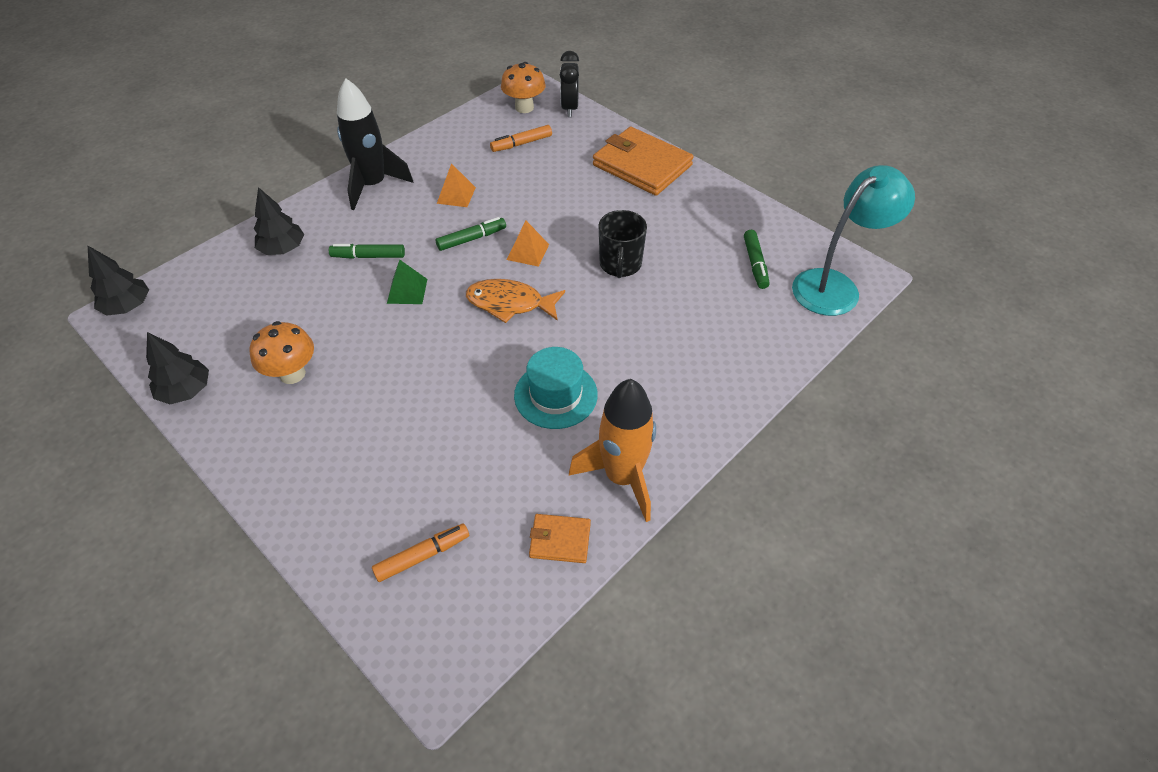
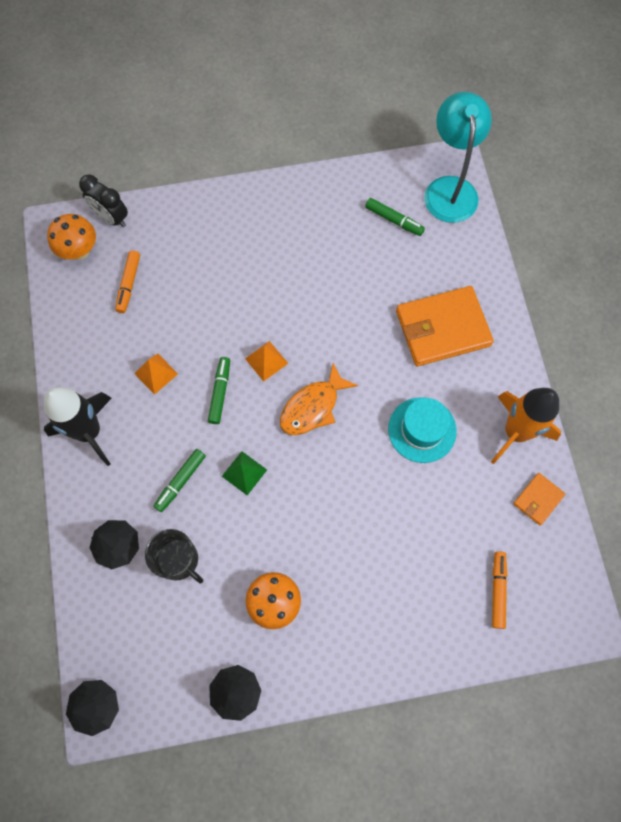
camera: 55 degrees left, 20 degrees up
orange wallet [593,127,694,196] -> orange wallet moved to [396,286,494,366]
black mug [599,210,647,278] -> black mug moved to [145,529,203,584]

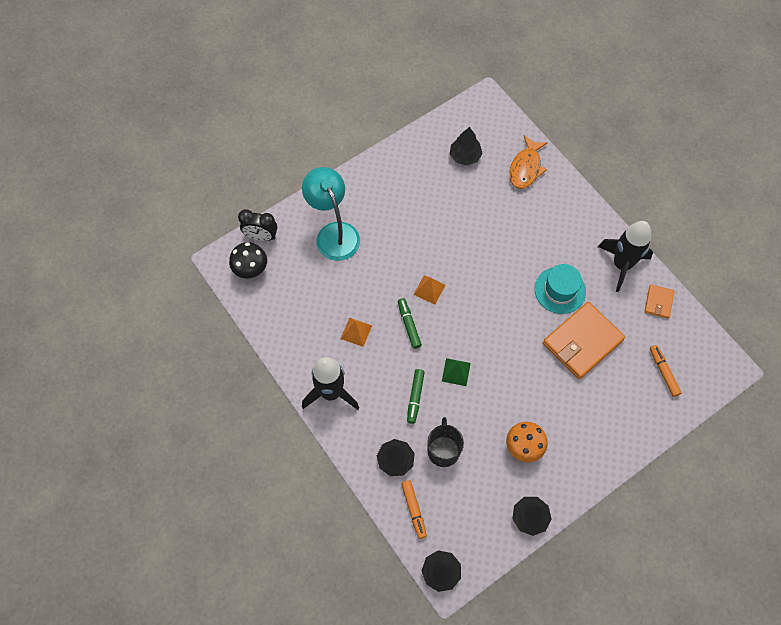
camera: 25 degrees left, 5 degrees down
orange mushroom [47,214,96,260] -> black mushroom [229,242,267,278]
orange marker [115,250,140,313] -> orange marker moved to [401,480,427,539]
black mug [145,529,203,584] -> black mug turned 105 degrees counterclockwise [427,417,464,467]
orange fish [280,363,358,435] -> orange fish moved to [509,135,548,189]
green marker [365,198,425,236] -> black tree [450,127,483,166]
orange wallet [396,286,494,366] -> orange wallet moved to [543,302,625,379]
turquoise lamp [424,92,492,223] -> turquoise lamp moved to [302,167,360,261]
orange rocket [491,388,561,464] -> black rocket [598,221,653,292]

